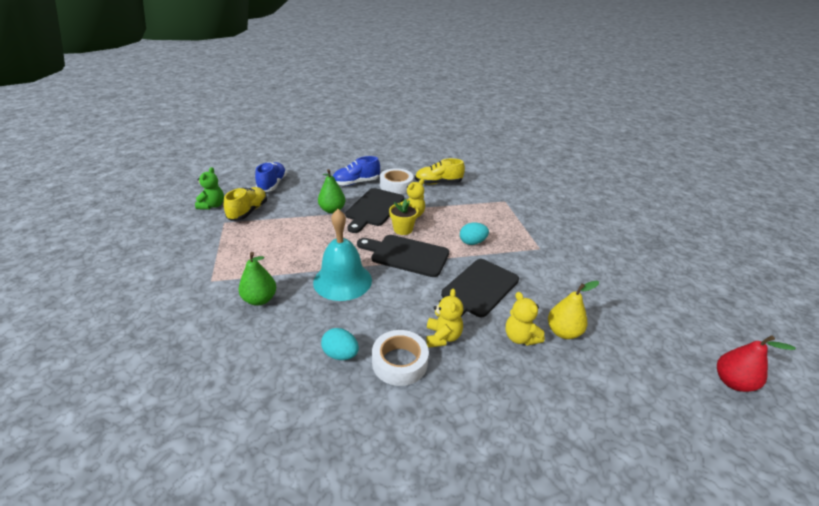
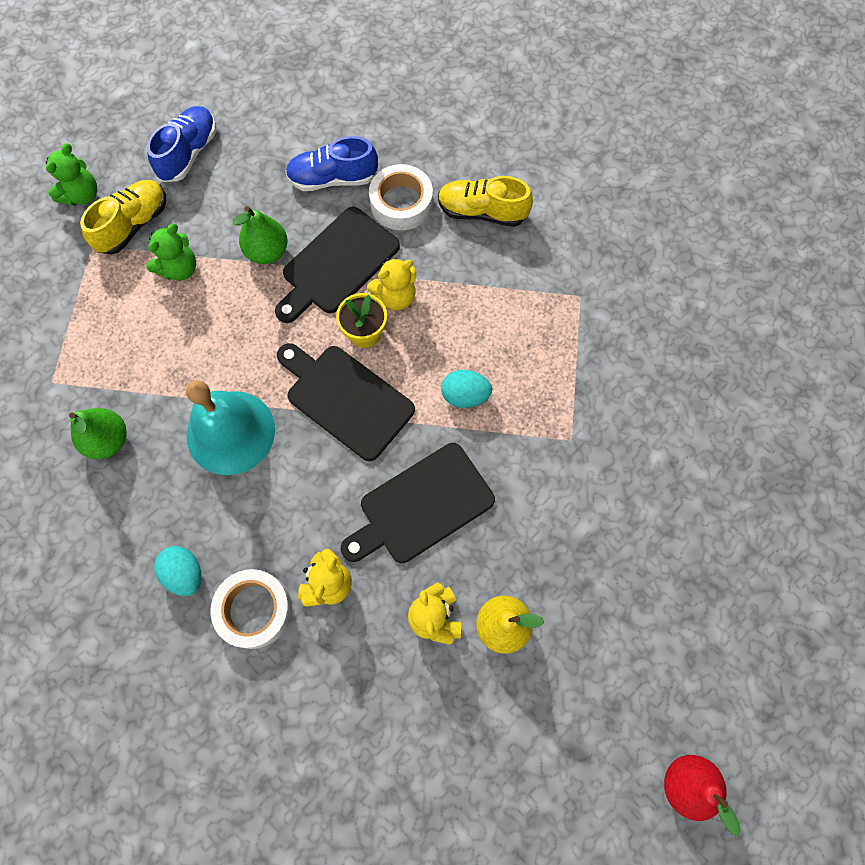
camera: 20 degrees right, 35 degrees up
none -> green teddy bear [146,223,196,281]

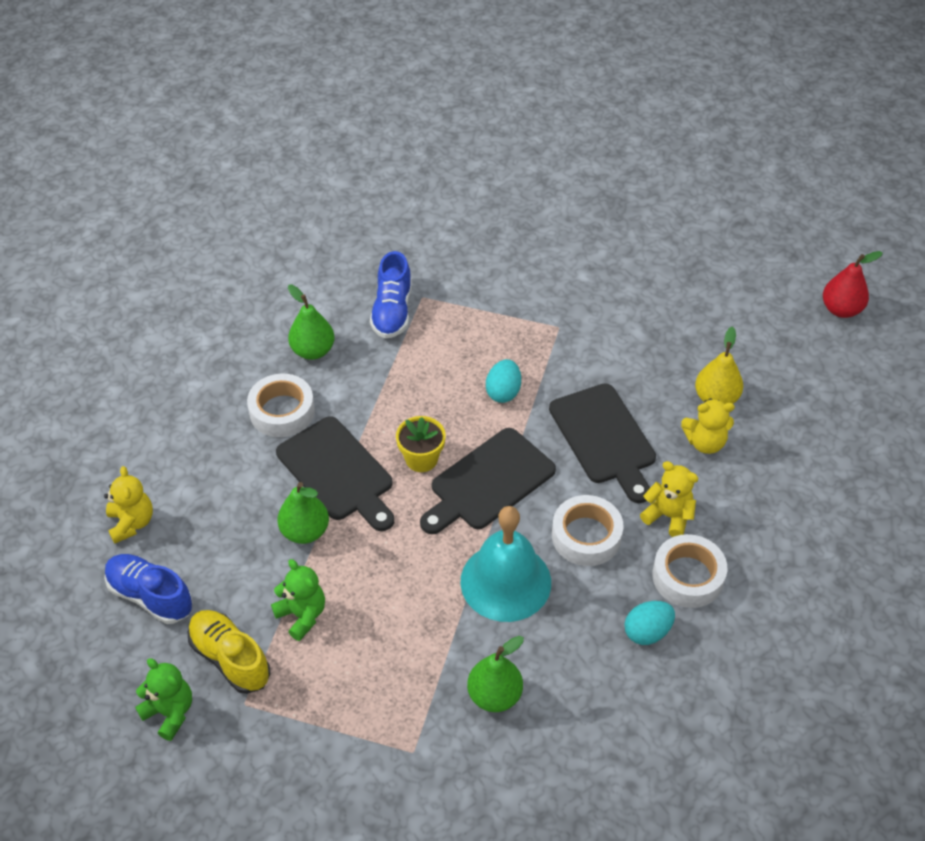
camera: 80 degrees left, 20 degrees down
blue shoe [285,136,378,191] -> blue shoe moved to [370,251,412,339]
yellow teddy bear [367,258,416,310] -> yellow teddy bear moved to [104,466,153,544]
yellow shoe [438,176,533,227] -> green pear [288,285,335,360]
none -> white tape [552,495,624,566]

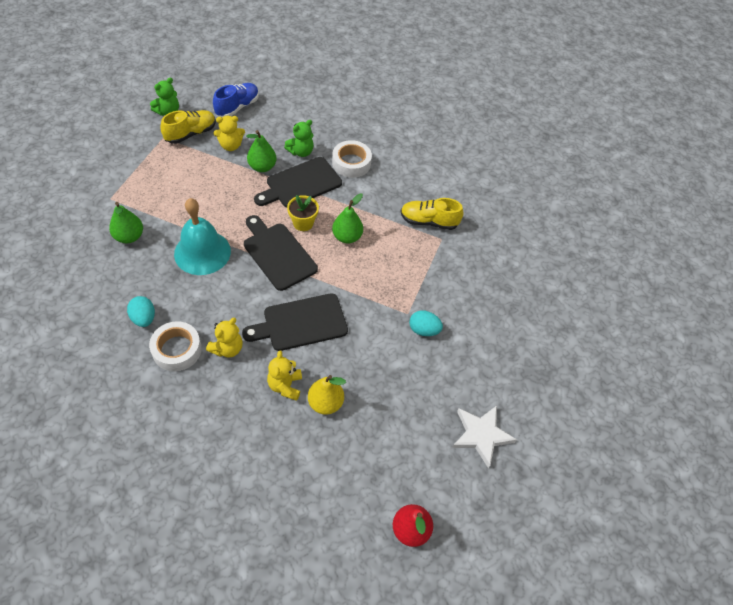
camera: 90 degrees right, 5 degrees up
yellow teddy bear [104,466,153,544] -> yellow teddy bear moved to [213,116,245,151]
green teddy bear [271,559,325,641] -> green teddy bear moved to [284,120,314,157]
green pear [288,285,335,360] -> green pear moved to [332,193,363,244]
blue shoe [370,251,412,339] -> yellow shoe [401,198,463,230]
turquoise egg [486,359,521,403] -> turquoise egg moved to [409,310,443,336]
white tape [552,495,624,566] -> none
none -> white star [452,406,517,468]

